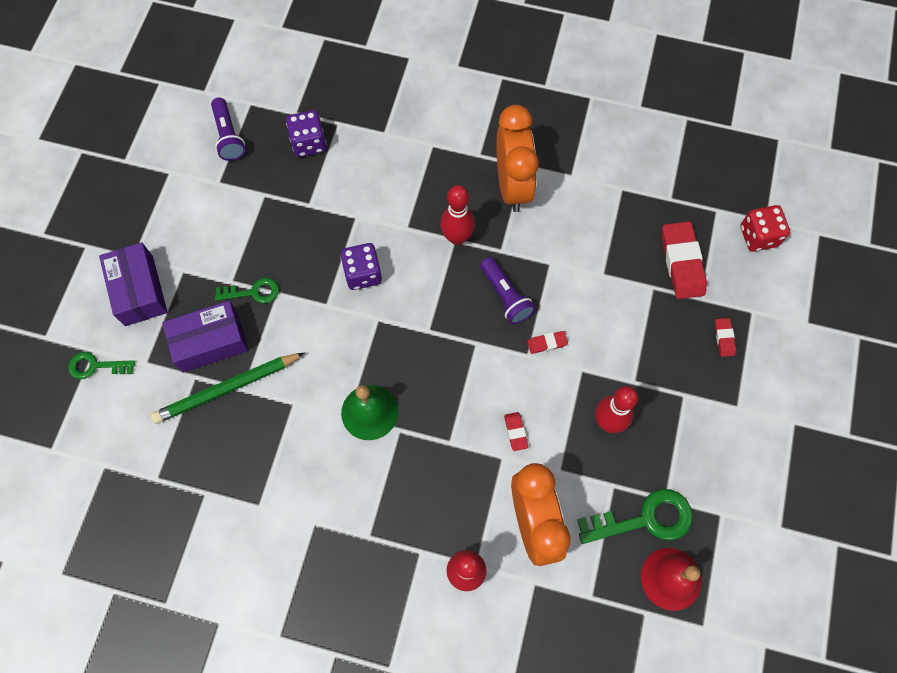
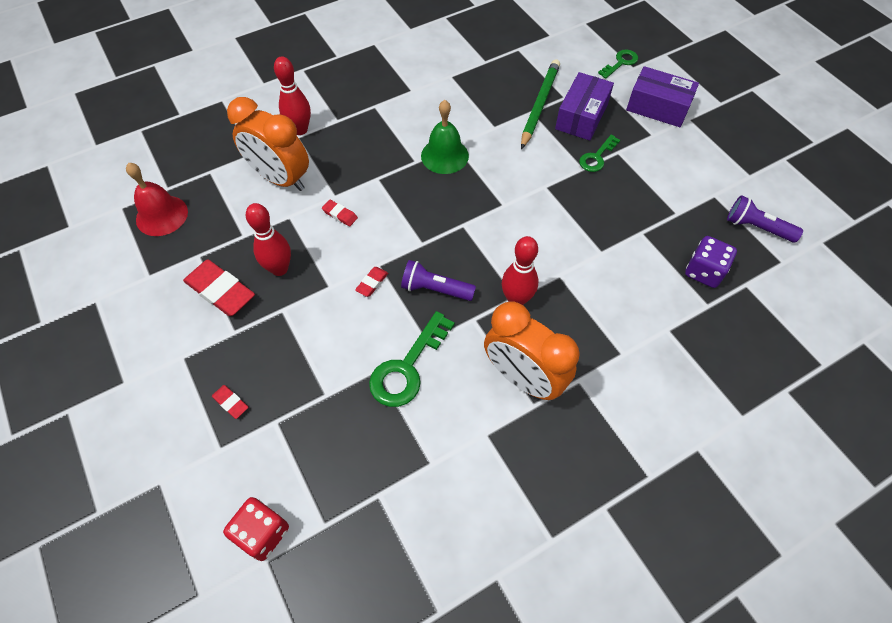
camera: 135 degrees right, 10 degrees down
purple dice [340,243,382,290] -> none
green key [577,489,693,544] -> green key moved to [369,311,455,407]
red eraser [662,221,707,299] -> red eraser moved to [183,260,255,316]

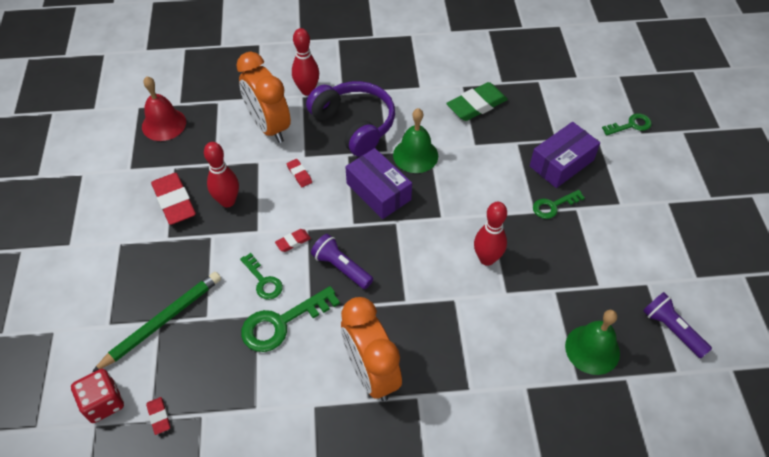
camera: 25 degrees right, 5 degrees down
red eraser [212,385,248,419] -> red eraser moved to [146,397,170,435]
red bowling pin [502,236,538,305] -> red bowling pin moved to [474,202,507,266]
green pencil [521,59,560,149] -> green pencil moved to [92,272,221,372]
purple box [626,66,699,127] -> purple box moved to [346,148,412,219]
purple dice [685,236,737,288] -> green bell [565,310,620,375]
none -> green key [240,253,283,300]
none -> purple headphones [306,81,395,157]
none -> green eraser [446,82,508,121]

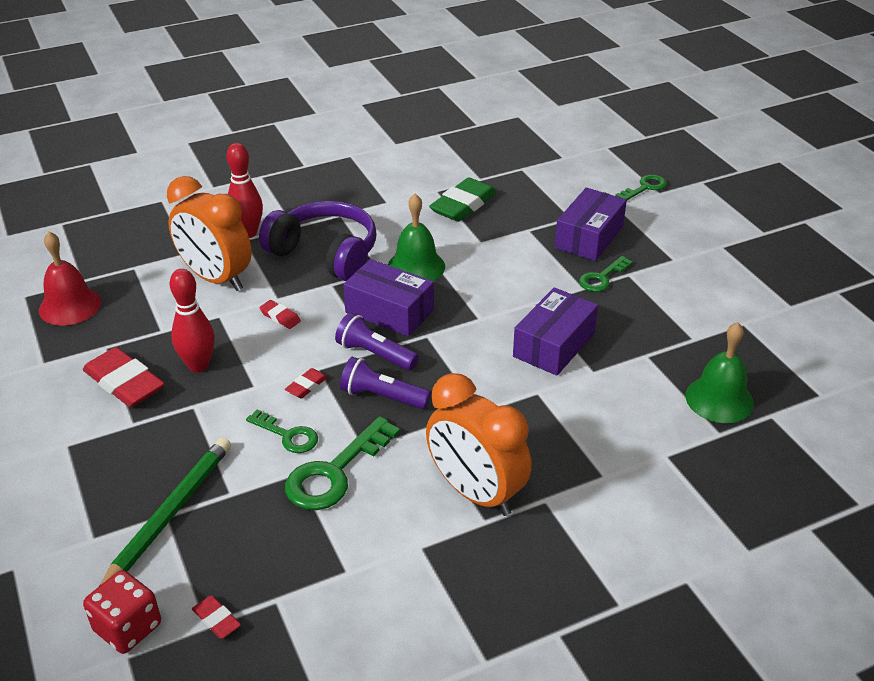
camera: 20 degrees left, 15 degrees down
red bowling pin [474,202,507,266] -> purple box [513,287,598,376]
purple flashlight [643,292,712,358] -> purple flashlight moved to [335,313,419,370]

